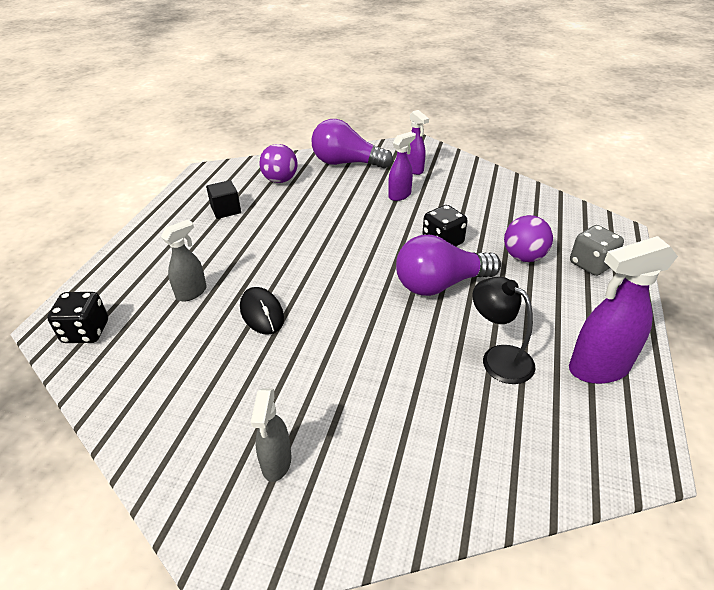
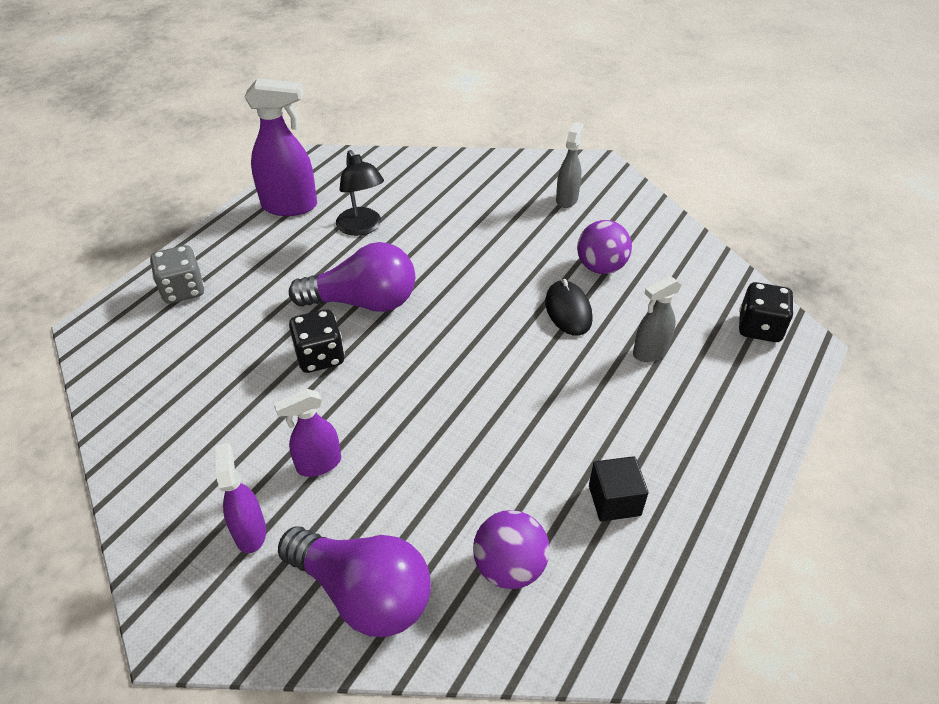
camera: 165 degrees left, 5 degrees up
purple ball [504,215,553,262] -> purple ball moved to [577,220,632,274]

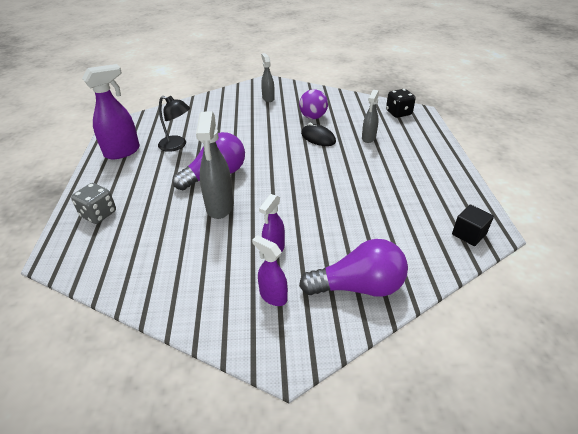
camera: 35 degrees left, 5 degrees down
black dice [289,309,345,373] -> grey spray bottle [196,111,234,219]
purple ball [473,510,550,589] -> none
black cube [589,456,648,521] -> black cube moved to [452,205,494,246]

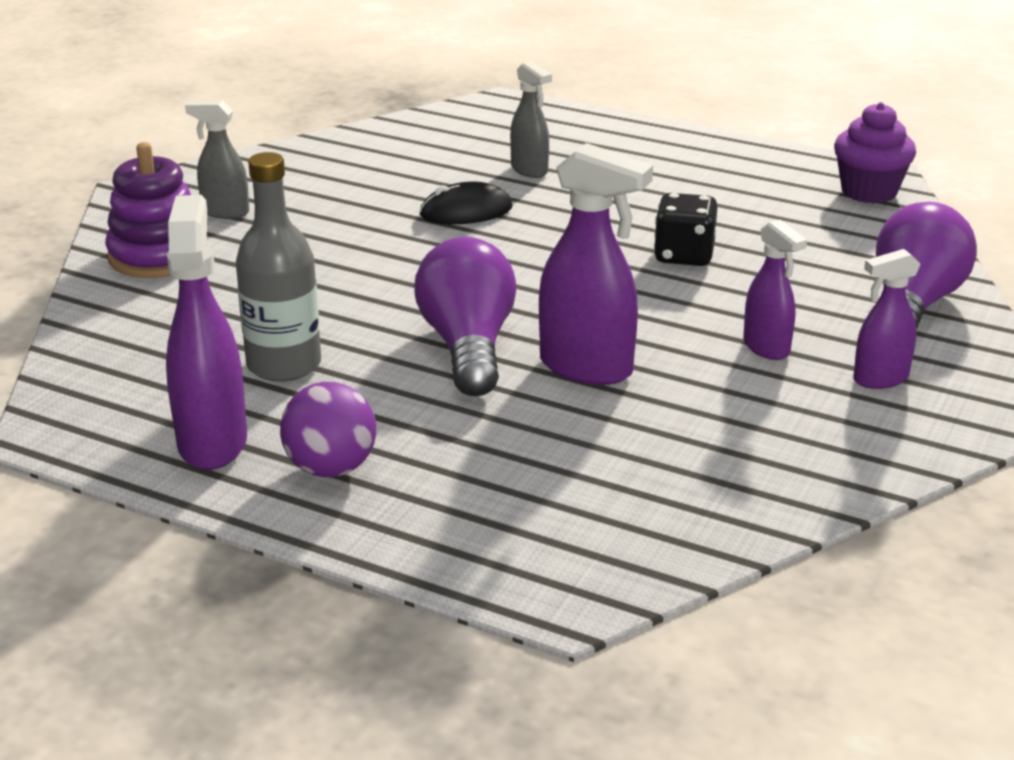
camera: 60 degrees left, 10 degrees down
grey dice [71,183,116,224] -> none
black lamp [158,96,190,152] -> grey bottle [236,152,321,382]
grey spray bottle [196,111,234,219] -> purple spray bottle [539,143,653,385]
purple ball [299,89,328,119] -> purple ball moved to [280,382,376,477]
black dice [386,89,416,118] -> black dice moved to [654,193,718,266]
black cube [452,205,494,246] -> purple cupcake [834,102,916,204]
none -> purple stacking toy [105,142,207,278]

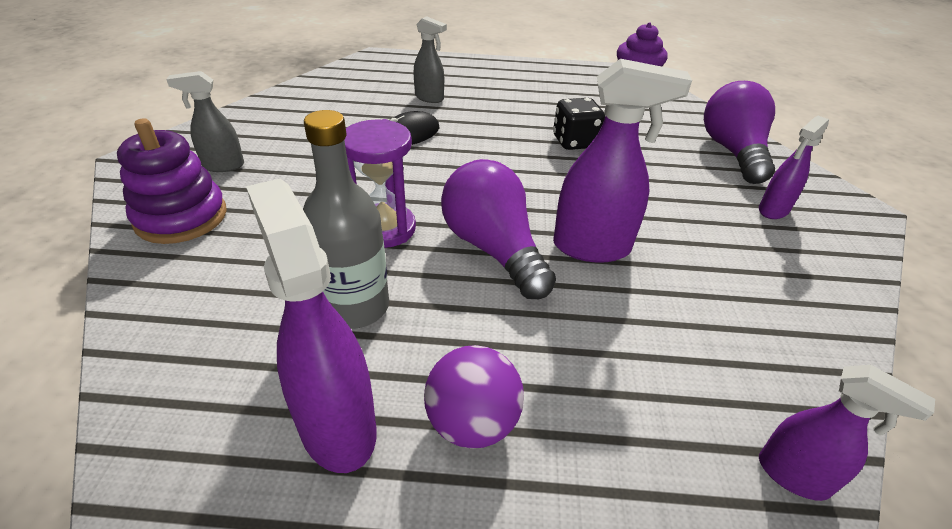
camera: 25 degrees left, 10 degrees up
purple spray bottle [743,220,807,360] -> purple spray bottle moved to [759,365,935,501]
none -> purple hourglass [345,119,416,248]

